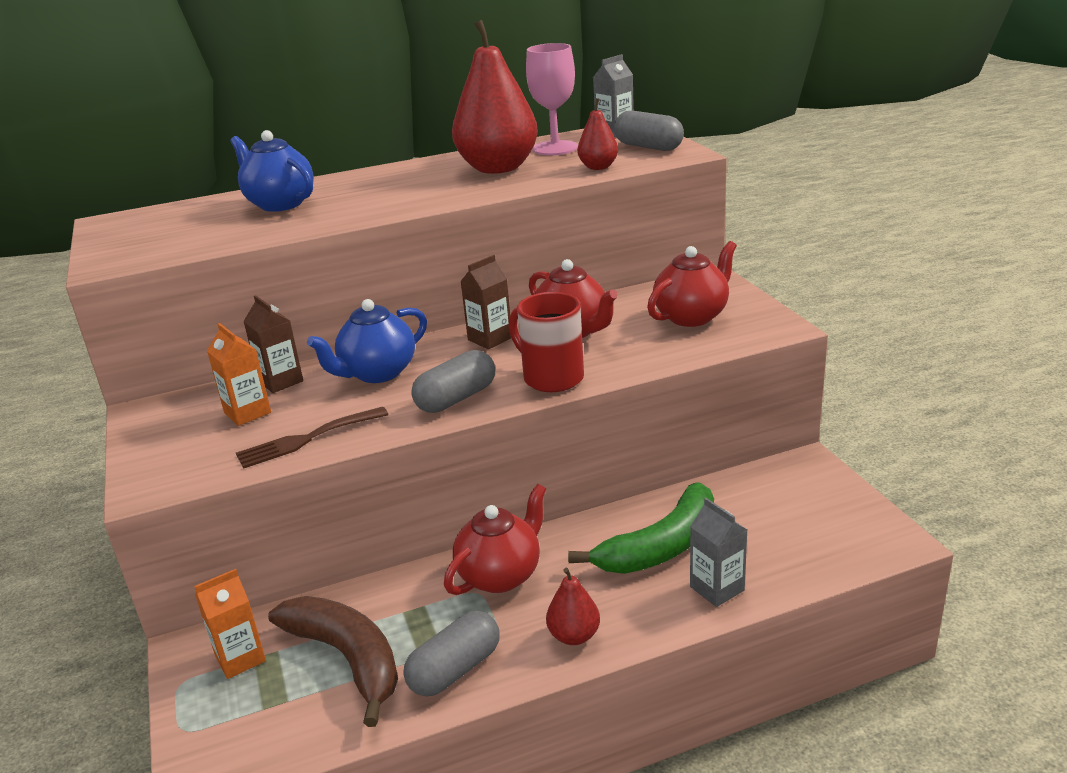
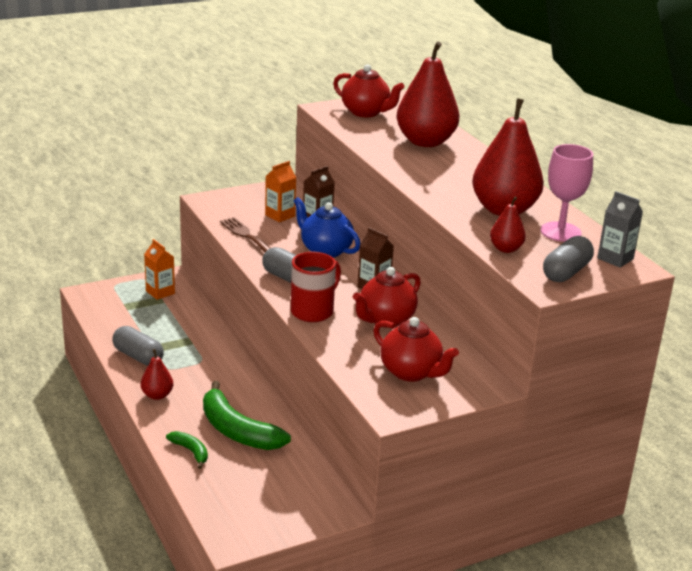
camera: 80 degrees right, 0 degrees up
blue teapot [230,130,314,212] -> red pear [396,42,460,147]
brown banana [268,596,398,727] -> none
red teapot [444,484,546,595] -> red teapot moved to [333,64,404,117]
grey carton [690,498,747,607] -> green banana [166,431,208,469]

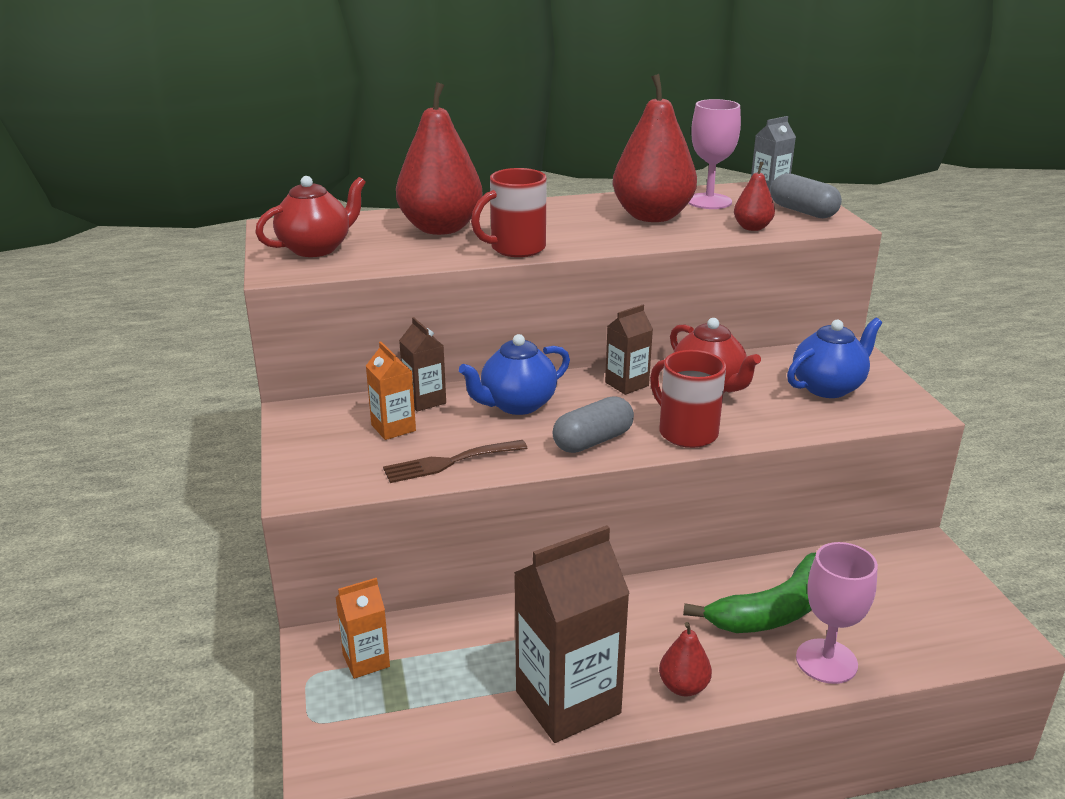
camera: 75 degrees left, 0 degrees up
grey capsule [112,326,164,366] -> brown carton [514,525,630,743]
green banana [166,431,208,469] -> pink goblet [796,542,878,684]
red teapot [373,317,459,382] -> blue teapot [787,318,882,398]
none -> red mug [471,168,547,257]

